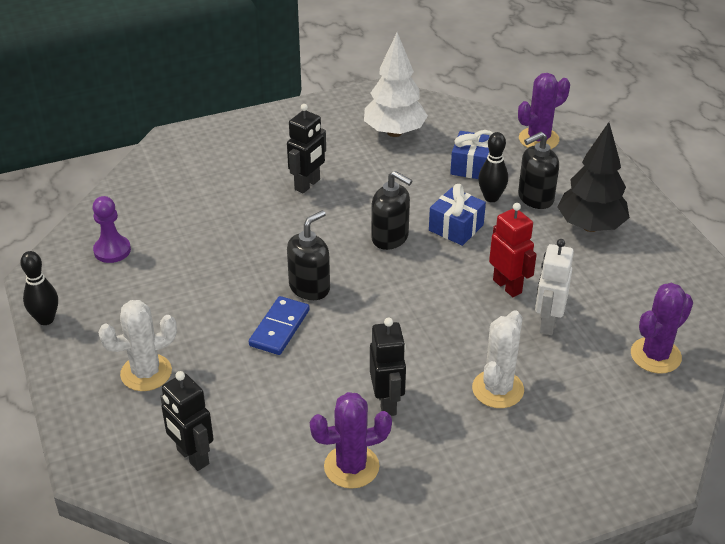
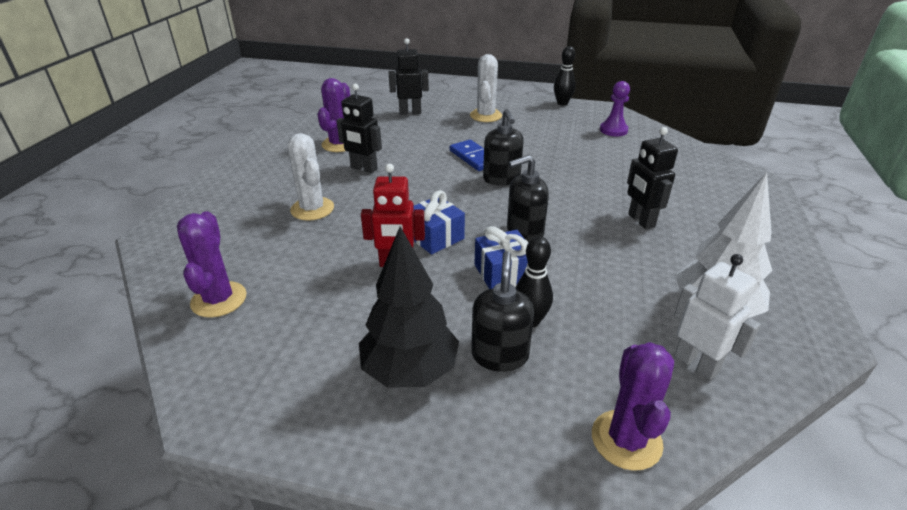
camera: 125 degrees right, 5 degrees down
blue gift [450,130,493,179] -> blue gift moved to [414,190,465,255]
white robot [535,239,574,335] -> white robot moved to [674,254,761,380]

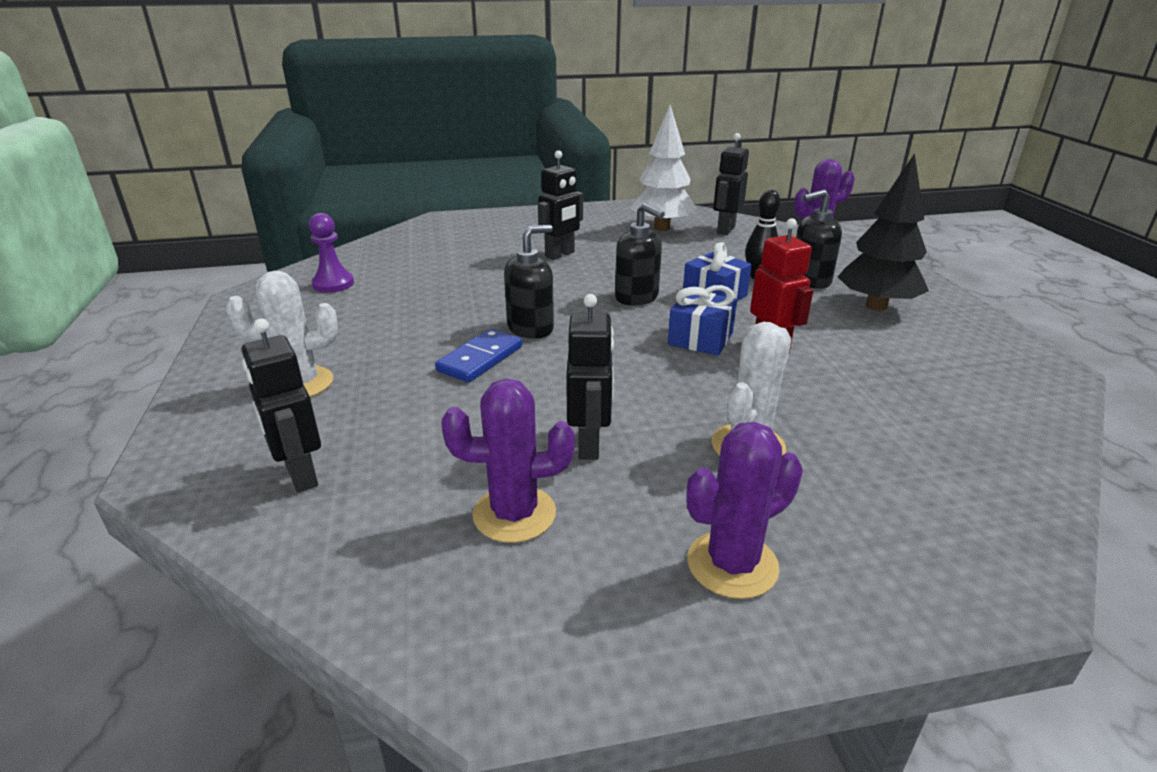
camera: 115 degrees left, 5 degrees down
purple cactus [177,211,247,318] -> purple cactus moved to [687,422,803,599]
black bowling pin [554,46,576,105] -> none
white robot [674,254,761,380] -> black robot [713,133,749,235]

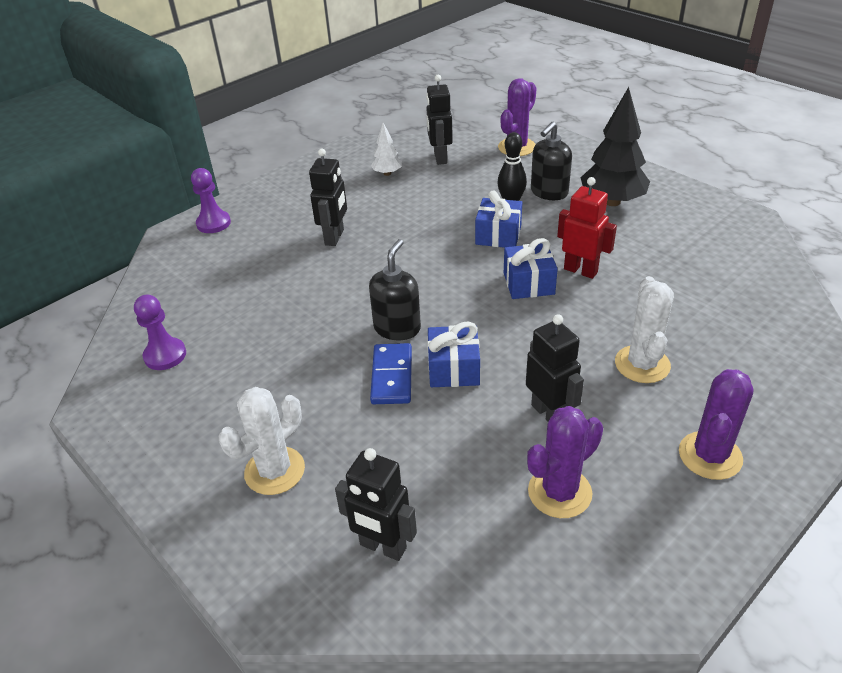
camera: 30 degrees left, 10 degrees up
black soap dispenser [615,203,665,306] -> none
white tree [630,105,698,231] -> white tree [371,123,402,176], size x0.50
none -> purple pawn [191,168,231,233]
none -> blue gift [427,322,480,387]

